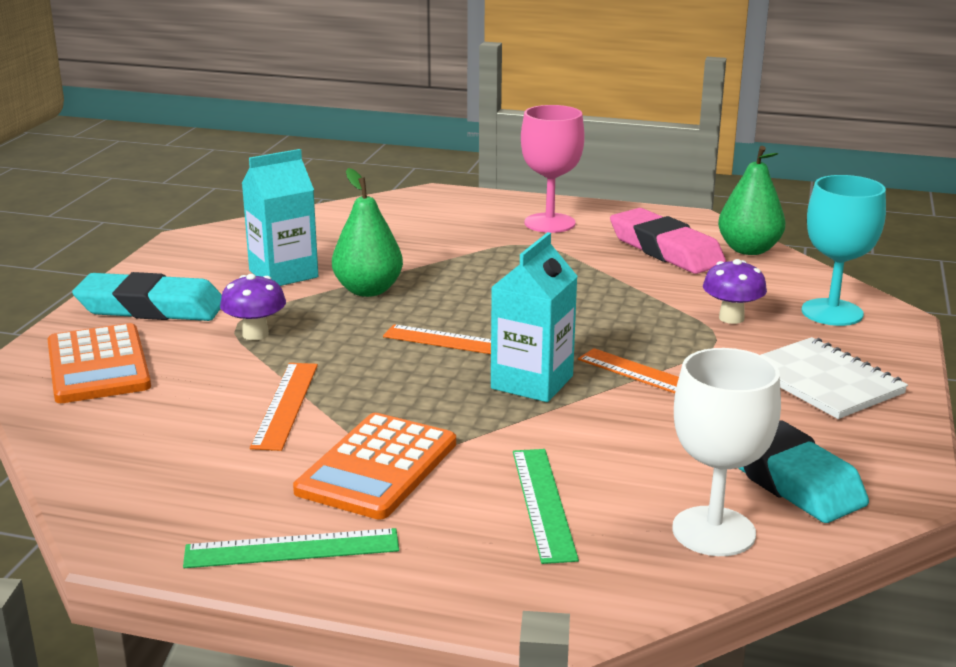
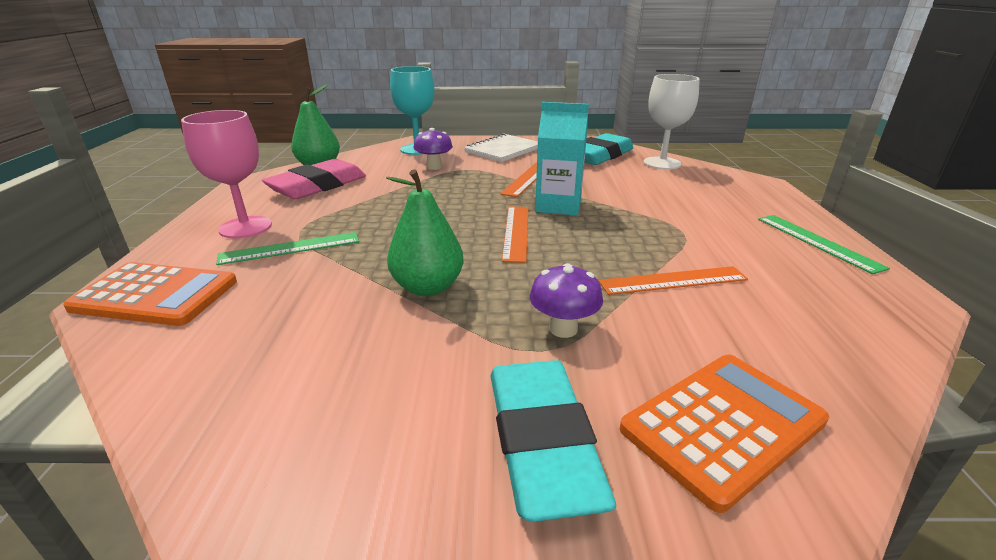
camera: 105 degrees left, 5 degrees up
turquoise carton [242,149,318,286] -> none
orange calculator [293,413,456,520] -> orange calculator moved to [63,262,237,326]
green ruler [513,449,579,564] -> green ruler moved to [216,232,359,265]

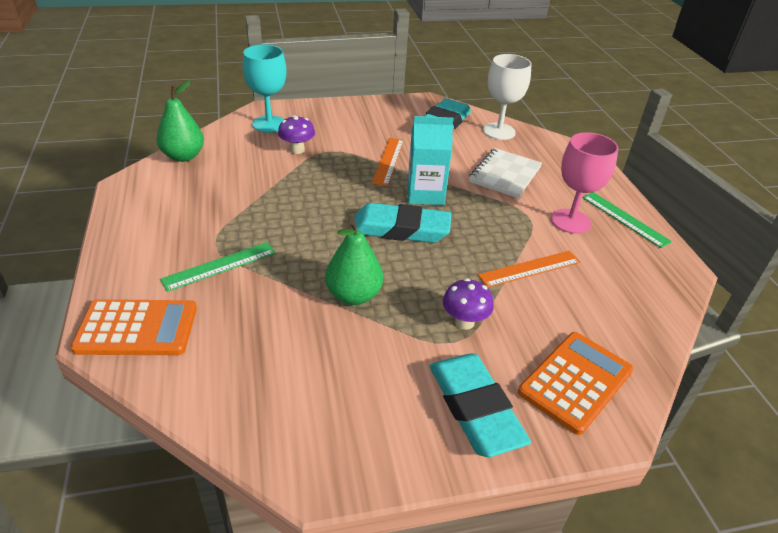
camera: 15 degrees left, 10 degrees up
pink goblet [181,110,272,238] -> pink goblet moved to [551,132,619,234]
pink eraser [262,159,366,199] -> none
white notebook [464,133,538,162] -> white notebook moved to [469,148,542,198]
orange ruler [502,206,529,263] -> turquoise eraser [352,203,451,243]

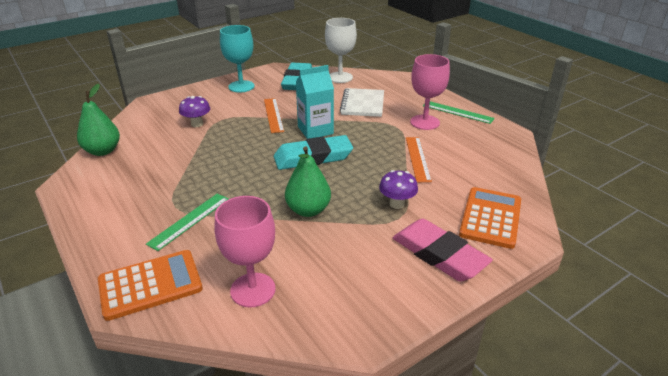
camera: 20 degrees left, 5 degrees down
turquoise goblet [243,44,287,133] -> turquoise goblet moved to [220,25,255,92]
turquoise eraser [430,353,531,457] -> pink eraser [393,219,493,281]
orange ruler [478,251,580,288] -> orange ruler turned 45 degrees counterclockwise [406,137,432,182]
none -> pink goblet [215,196,275,308]

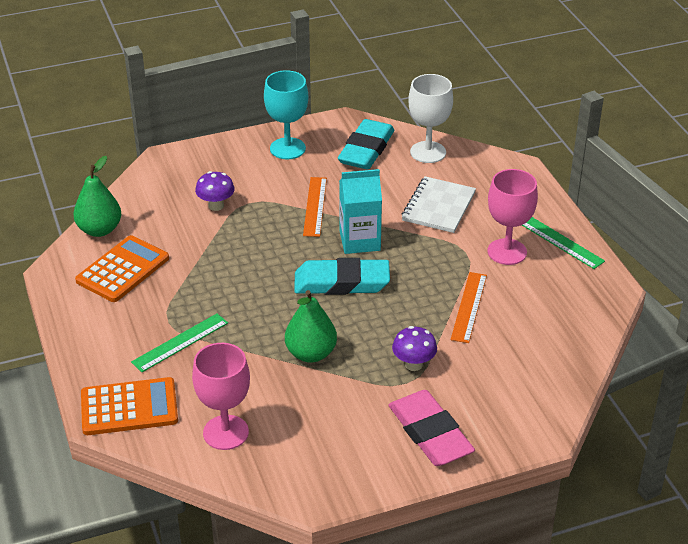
camera: 15 degrees right, 5 degrees up
orange calculator [459,187,521,249] -> orange calculator moved to [75,235,169,302]

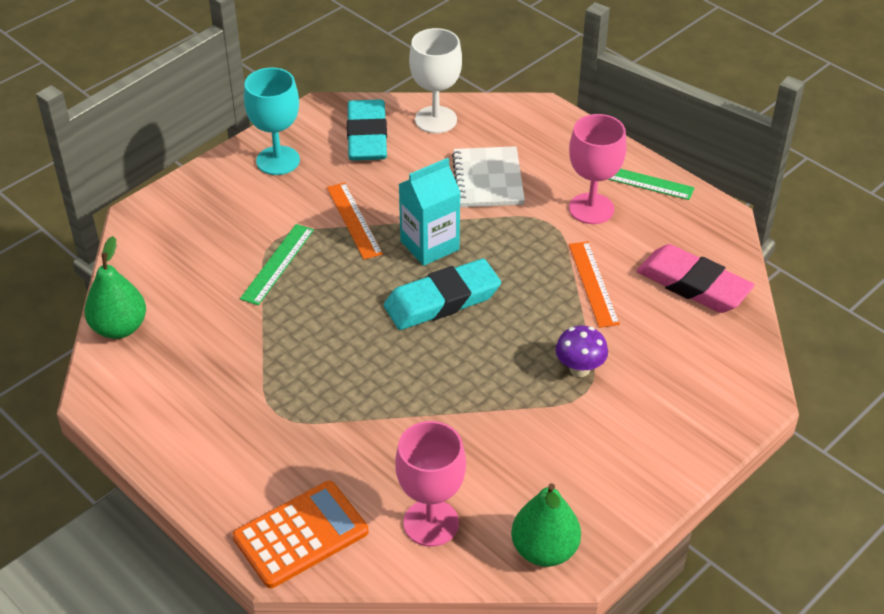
camera: 25 degrees left, 5 degrees up
orange calculator [75,235,169,302] -> none
green ruler [131,314,228,372] -> green ruler moved to [240,224,314,305]
purple mushroom [195,171,235,211] -> none
green pear [285,290,337,363] -> green pear moved to [511,483,581,567]
pink eraser [388,390,475,466] -> pink eraser moved to [637,244,755,313]

